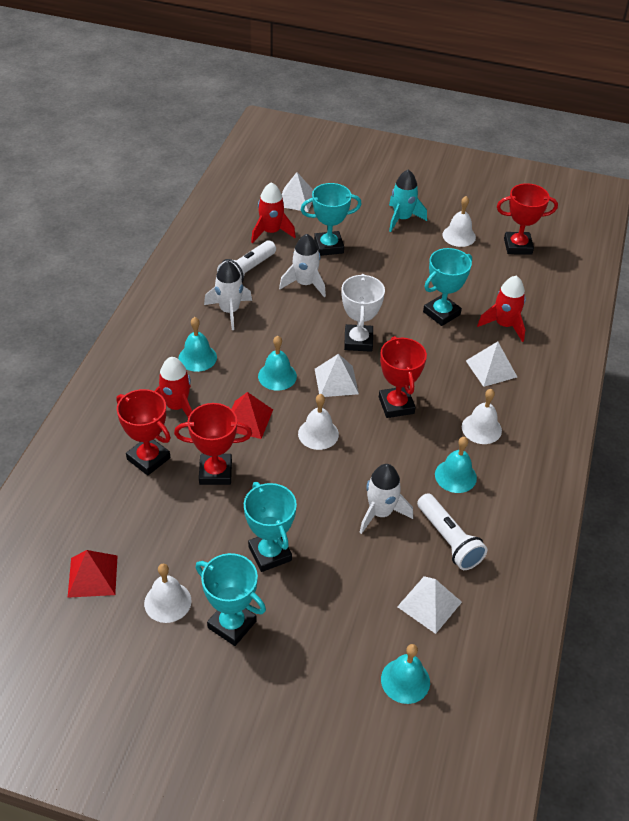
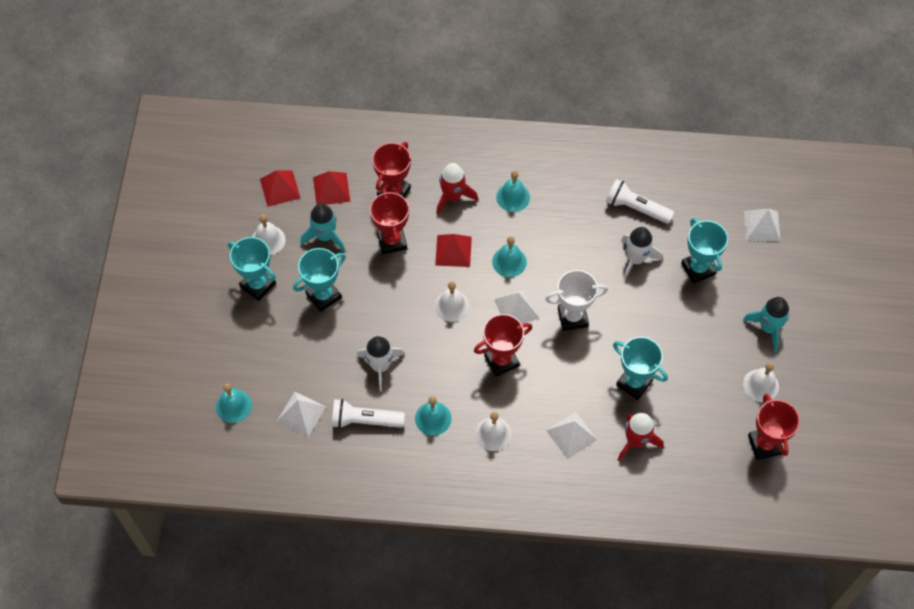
camera: 80 degrees right, 15 degrees up
turquoise trophy [196,553,266,646] -> turquoise trophy turned 75 degrees counterclockwise [228,237,276,301]
white rocket [204,261,252,330] -> none
red rocket [251,182,296,243] -> none
white flashlight [417,493,487,570] -> white flashlight turned 45 degrees clockwise [332,399,405,428]
none -> turquoise rocket [300,204,345,252]
none -> red pyramid [313,171,350,205]

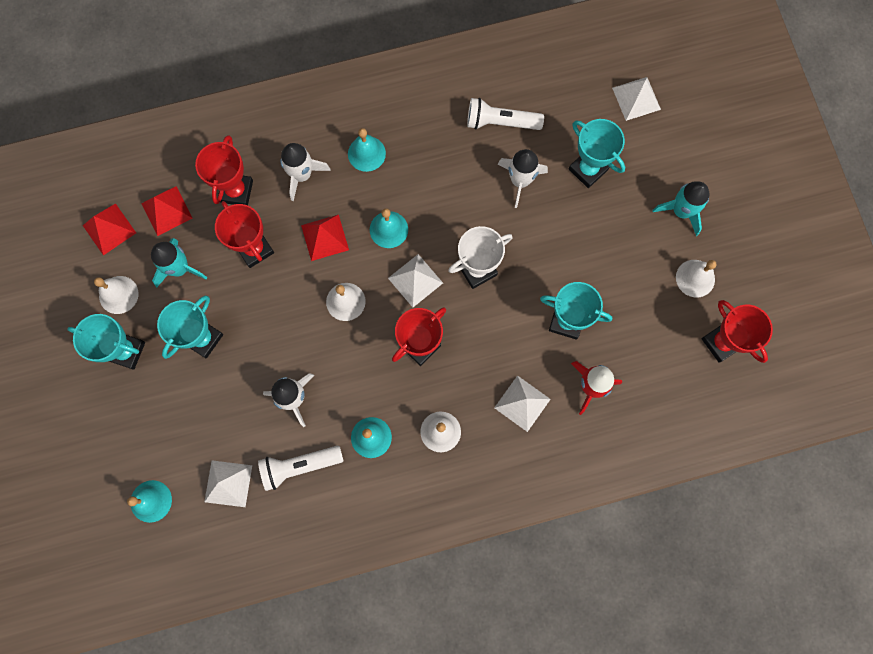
camera: 20 degrees left, 15 degrees up
red rocket [436,163,478,214] -> white rocket [280,143,331,201]

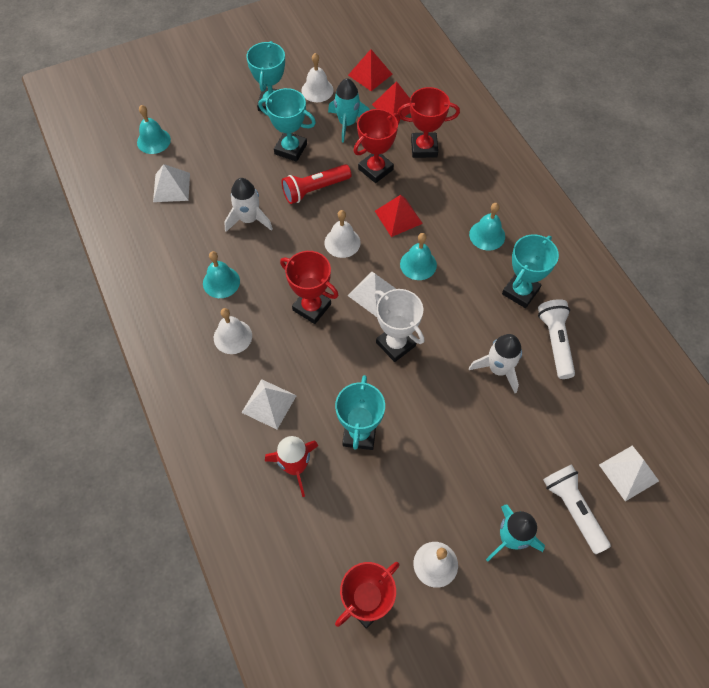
camera: 80 degrees right, 15 degrees down
white flashlight [258,446,343,491] -> white flashlight moved to [543,464,611,554]
white rocket [280,143,331,201] -> none
turquoise trophy [569,119,625,188] -> turquoise trophy moved to [502,234,559,308]
none -> red flashlight [281,164,351,204]

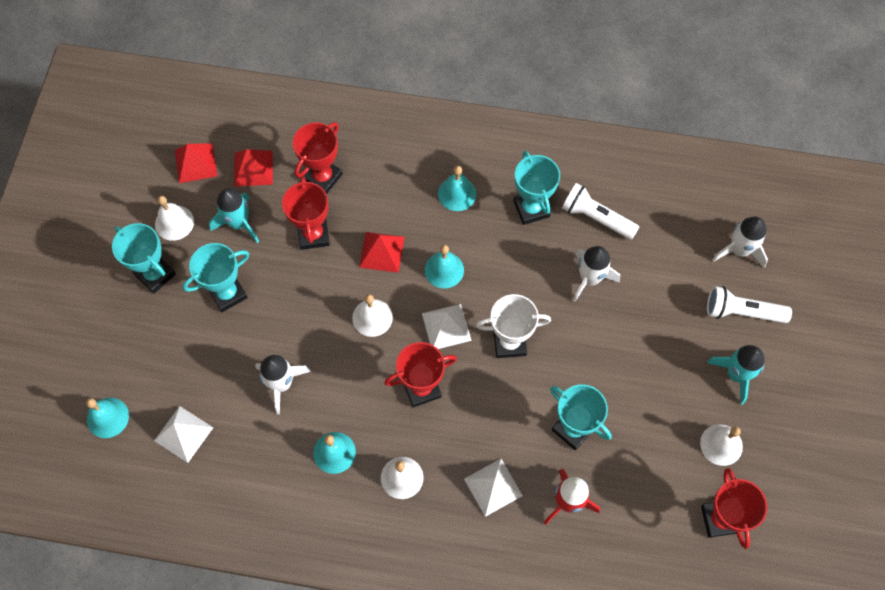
camera: 55 degrees left, 5 degrees up
red flashlight [281,164,351,204] -> none
white pyramid [599,446,659,501] -> white rocket [712,217,768,268]

